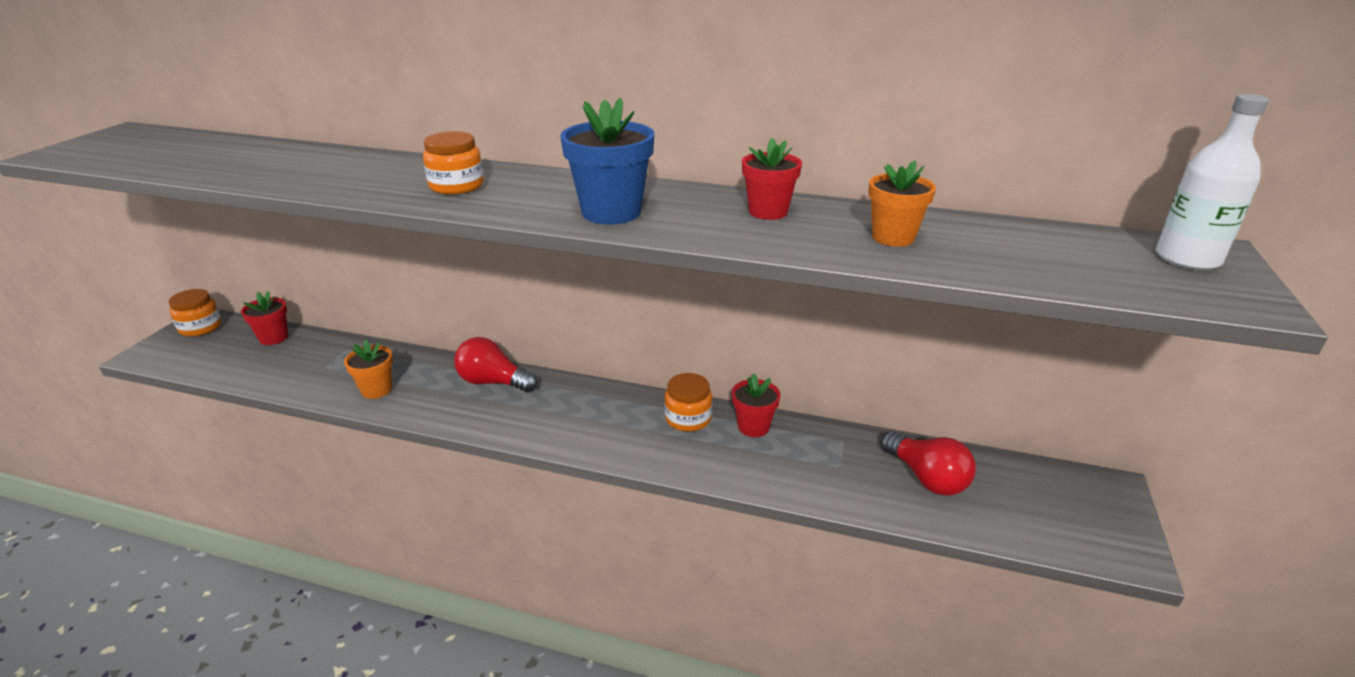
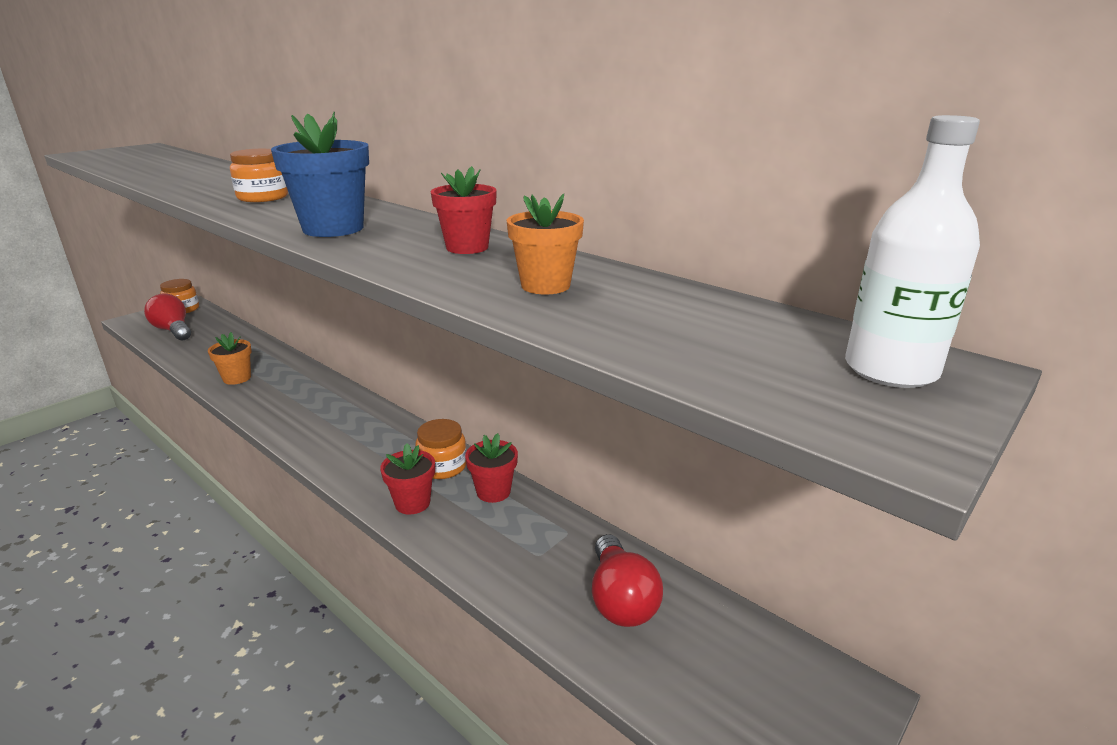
camera: 25 degrees right, 5 degrees down
red flower pot [241,291,288,345] -> red flower pot moved to [380,443,435,514]
red light bulb [454,337,538,393] -> red light bulb moved to [144,293,191,340]

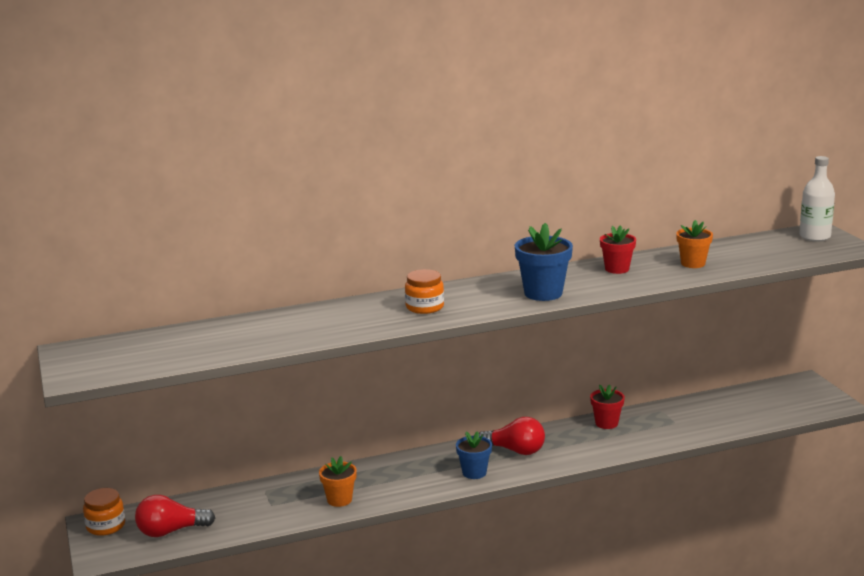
camera: 60 degrees left, 5 degrees down
red flower pot [380,443,435,514] -> none
orange jar [415,419,466,479] -> none
red light bulb [592,534,663,627] -> red light bulb moved to [479,417,545,455]
none -> blue flower pot [456,431,492,479]

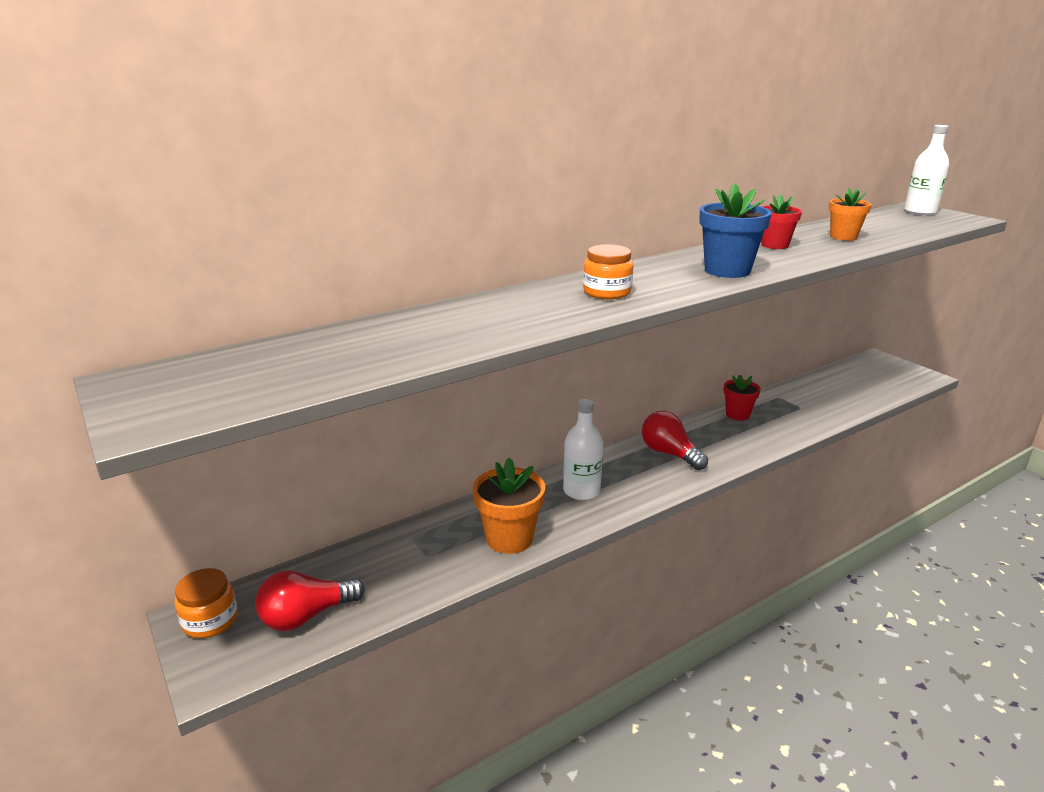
camera: 15 degrees left, 5 degrees up
orange flower pot [319,456,357,507] -> orange flower pot [473,457,545,554], size x1.53
blue flower pot [456,431,492,479] -> none
red light bulb [479,417,545,455] -> red light bulb turned 135 degrees counterclockwise [642,411,708,470]
none -> white bottle [563,399,603,500]

